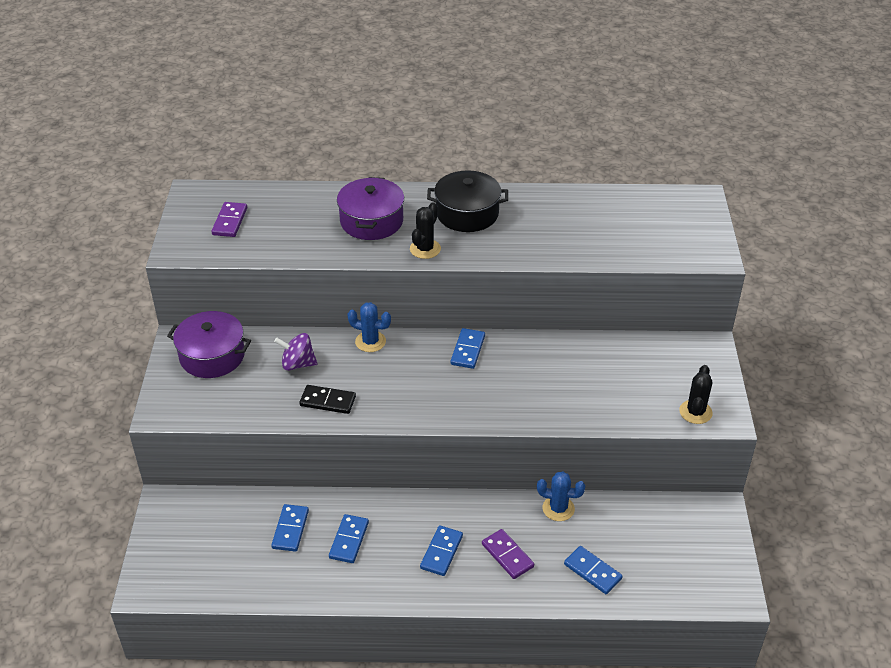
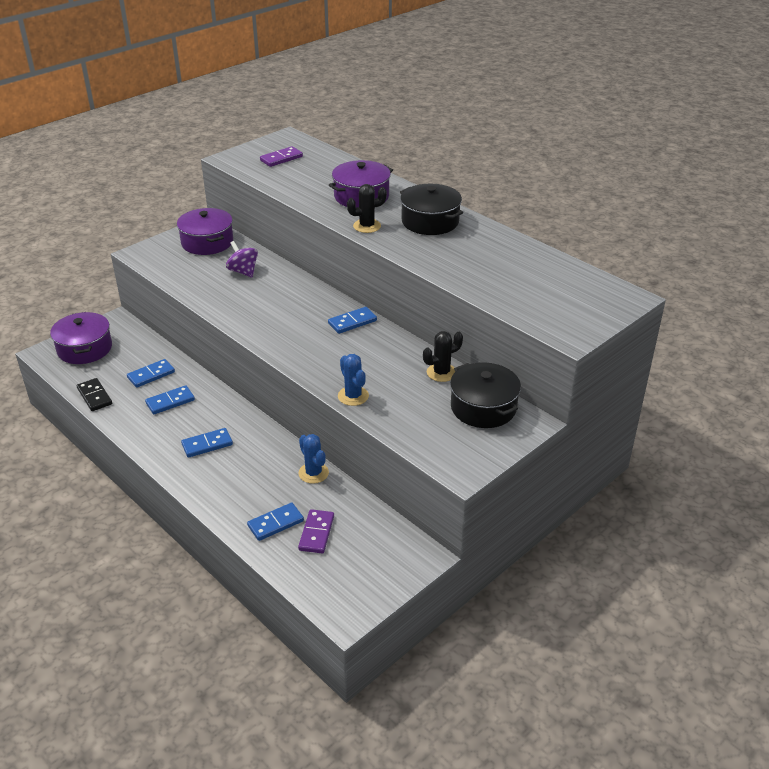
camera: 45 degrees right, 5 degrees down
black domino [299,385,356,414] -> black domino moved to [77,378,112,411]
blue cactus [347,302,391,352] -> blue cactus moved to [338,354,369,406]
purple domino [482,529,534,579] -> purple domino moved to [298,509,334,553]
blue domino [564,546,623,594] -> blue domino turned 60 degrees clockwise [247,503,304,541]
black cactus [679,365,712,424] -> black cactus moved to [423,331,463,382]
none -> purple pot [50,312,112,364]
none -> black pot [450,362,521,428]

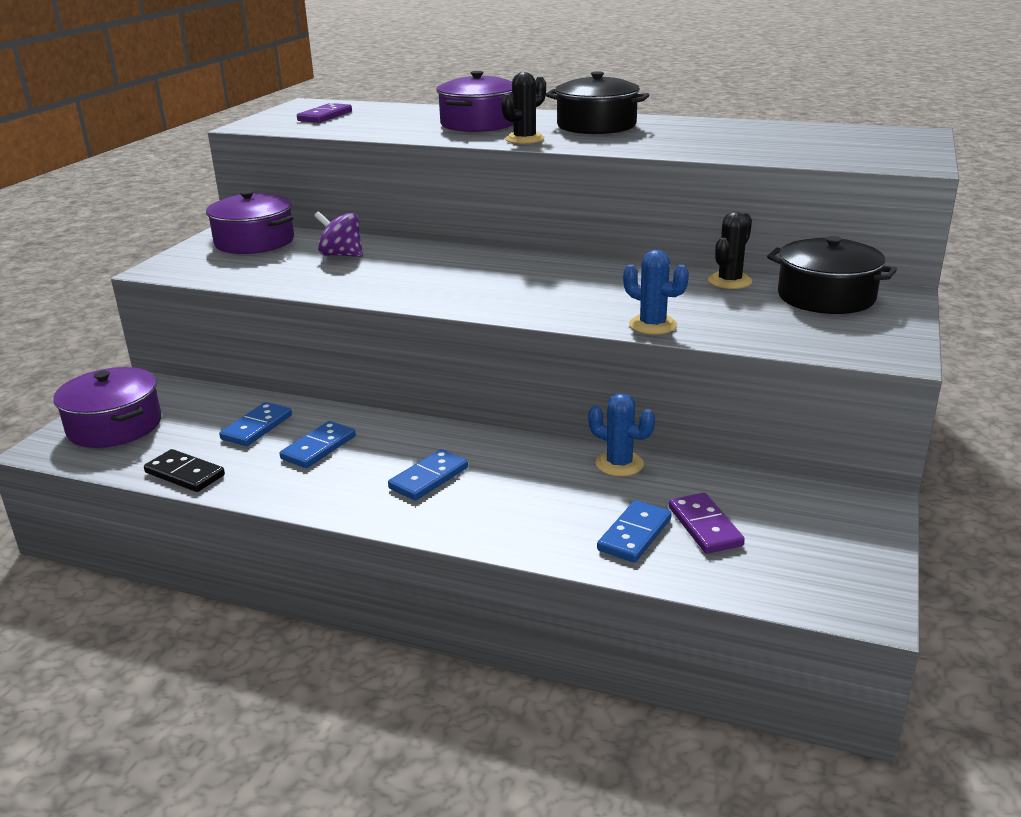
camera: 25 degrees left, 10 degrees down
blue domino [328,307,377,334] -> none

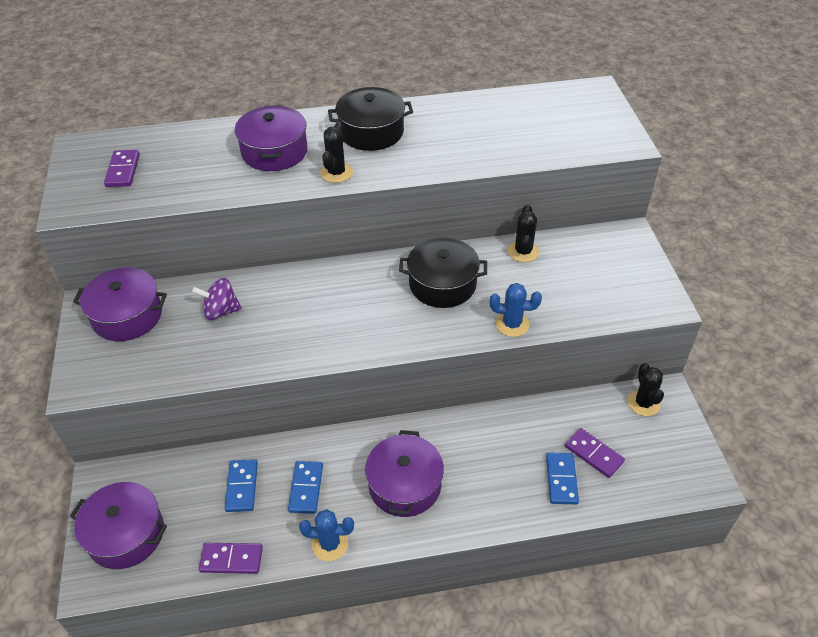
camera: 30 degrees left, 20 degrees up
black domino [144,449,225,492] -> purple domino [199,543,263,574]
blue domino [388,449,468,501] -> purple pot [365,430,444,517]
blue cactus [588,393,655,477] -> blue cactus moved to [299,509,354,561]
black pot [767,236,897,314] -> black pot moved to [399,237,487,308]
none -> black cactus [627,363,664,416]

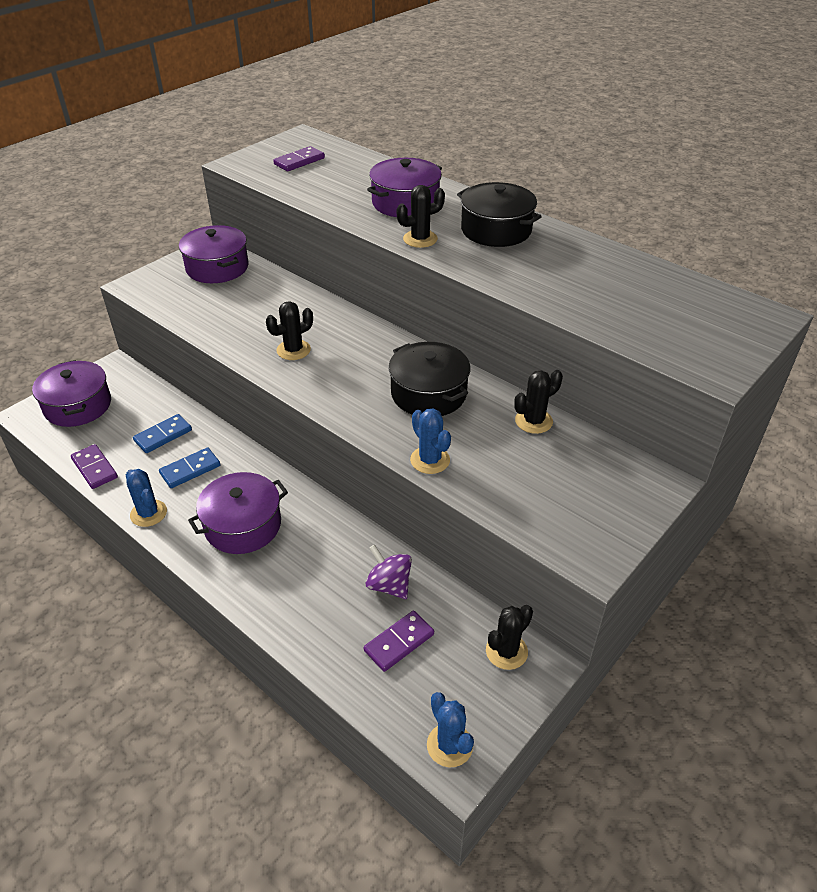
camera: 50 degrees right, 5 degrees down
purple spinning top [192,278,242,320] -> purple spinning top moved to [366,544,412,599]
blue domino [546,452,579,504] -> none
purple domino [565,428,625,478] -> purple domino turned 45 degrees clockwise [364,611,434,672]
none -> black cactus [266,301,313,360]
none -> blue cactus [427,692,474,768]

